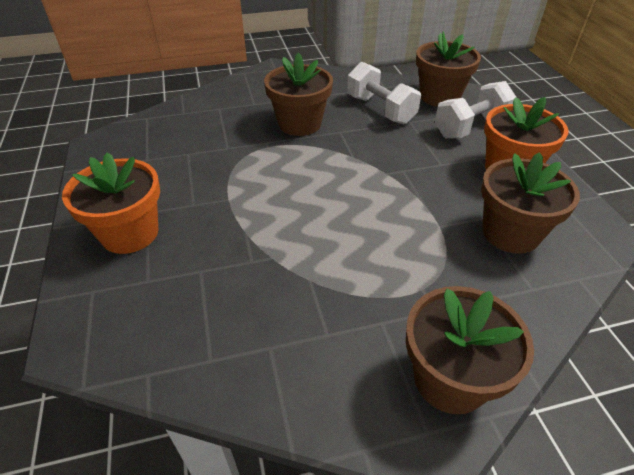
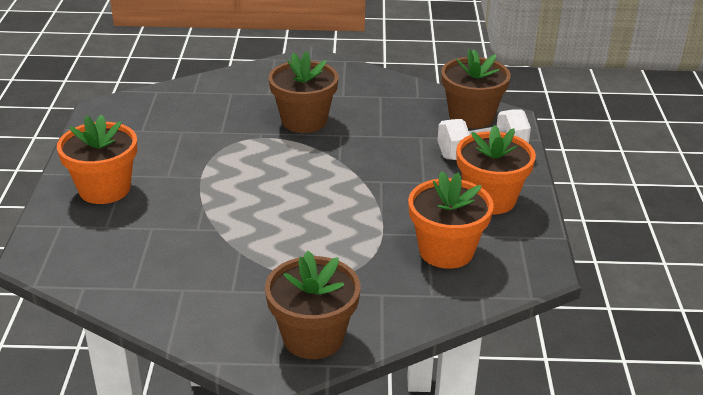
camera: 15 degrees right, 10 degrees down
white dumbbell [347,62,421,124] -> none
brown flower pot [481,152,580,254] -> orange flower pot [408,171,494,269]

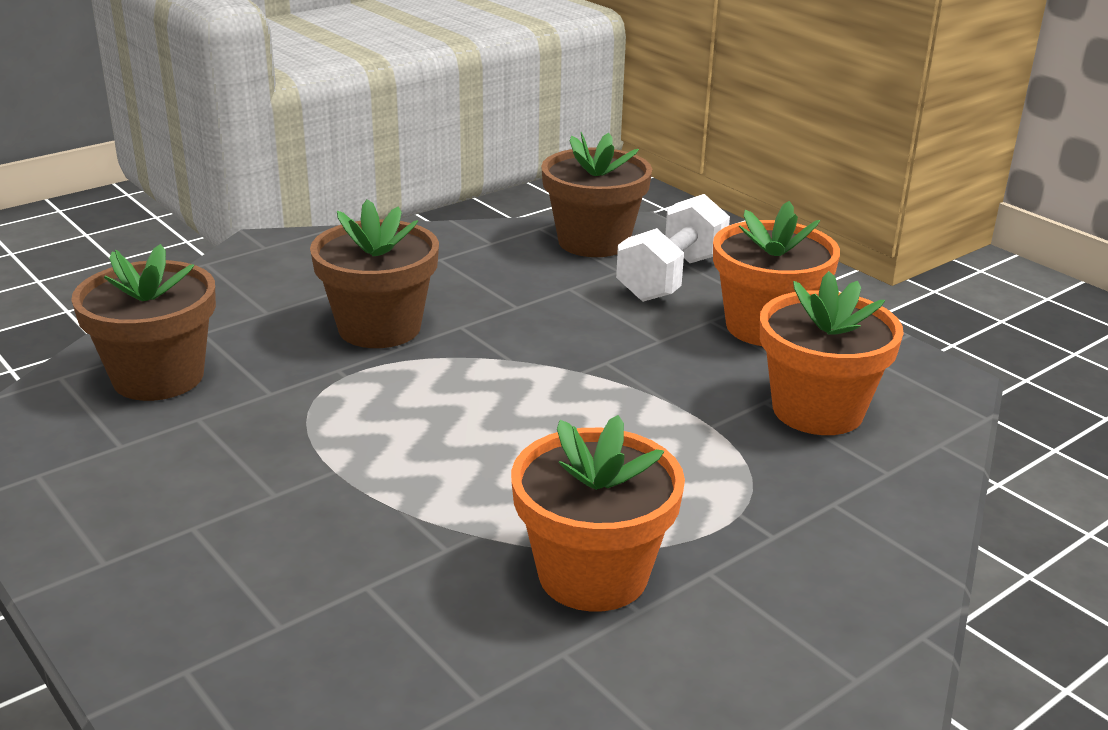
camera: 40 degrees left, 5 degrees down
orange flower pot [57,114,137,204] -> orange flower pot moved to [511,415,685,612]
brown flower pot [265,251,360,359] -> brown flower pot moved to [71,244,216,401]

